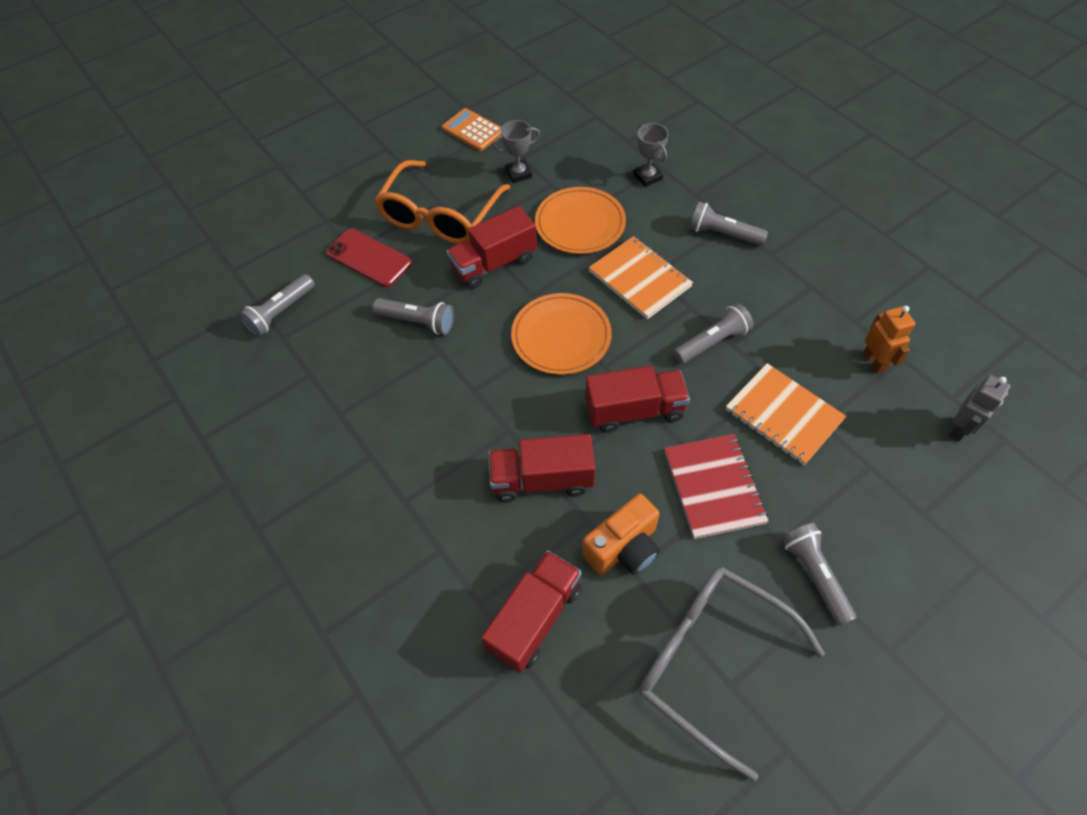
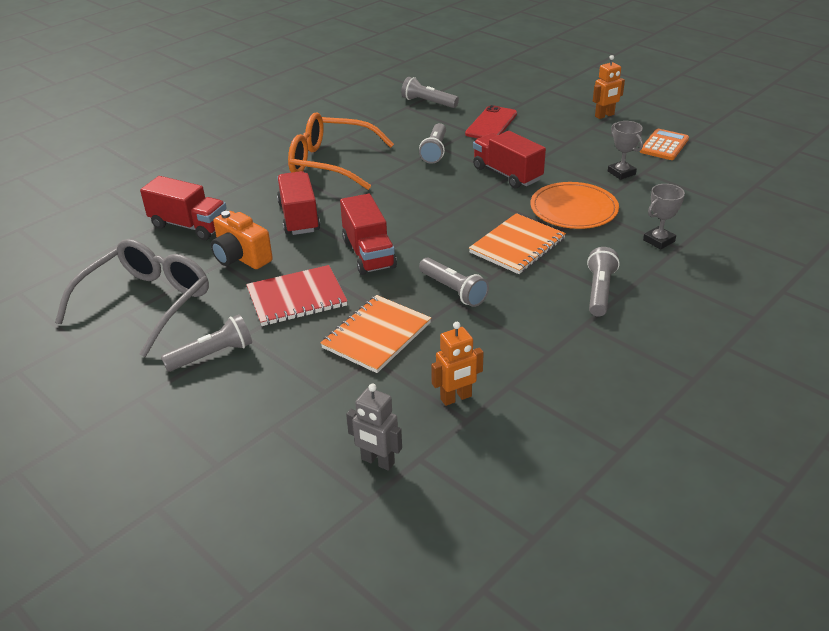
camera: 80 degrees right, 20 degrees down
orange glasses [374,160,510,244] -> orange glasses moved to [288,113,394,190]
orange plate [511,293,612,375] -> none
none -> orange robot [593,55,625,119]

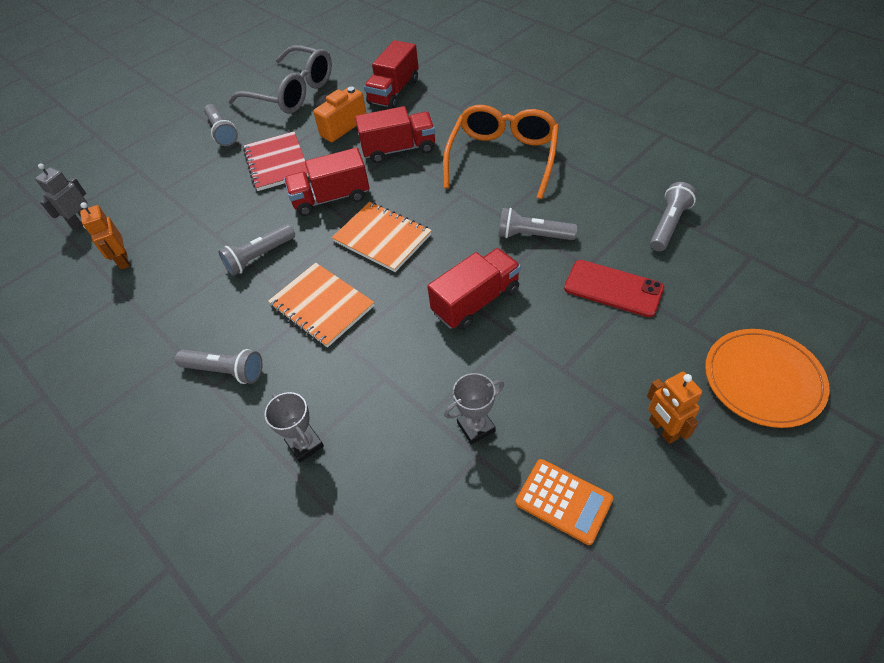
camera: 95 degrees right, 15 degrees up
orange notebook [321,295,431,373] -> orange notebook moved to [332,202,432,272]
orange plate [530,182,619,229] -> orange plate moved to [705,329,830,428]

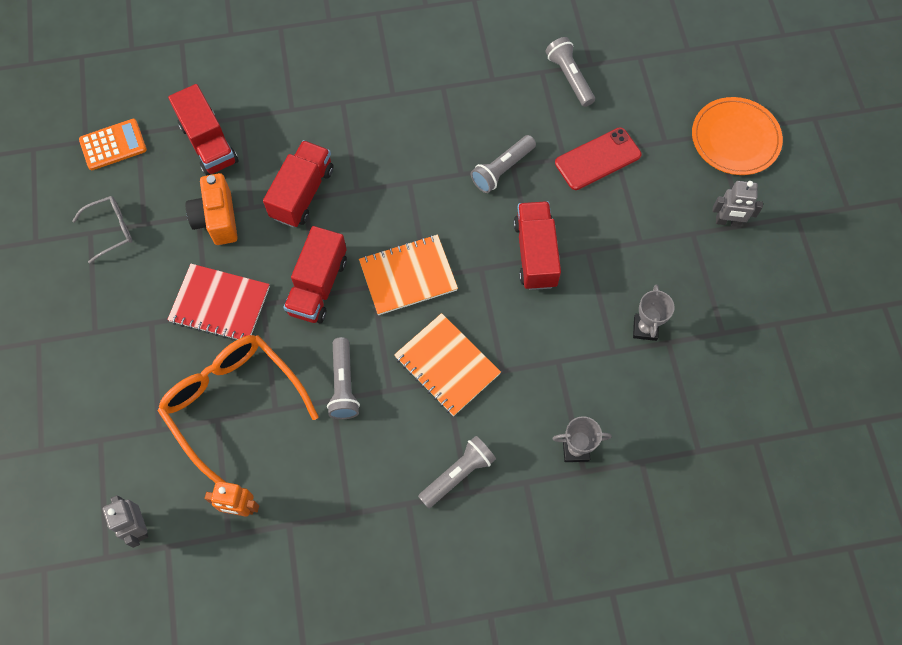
camera: 60 degrees left, 15 degrees up
grey flashlight [204,104,238,146] -> none
grey glasses [228,45,332,114] -> grey glasses [72,196,132,263], size x0.50
orange notebook [268,263,374,348] -> orange notebook turned 60 degrees clockwise [394,313,501,416]
orange glasses [443,105,559,199] -> orange glasses moved to [158,335,319,483]
orange calculator [516,459,613,545] -> orange calculator moved to [79,119,147,170]
orange robot [647,372,702,444] -> grey robot [713,181,763,227]

